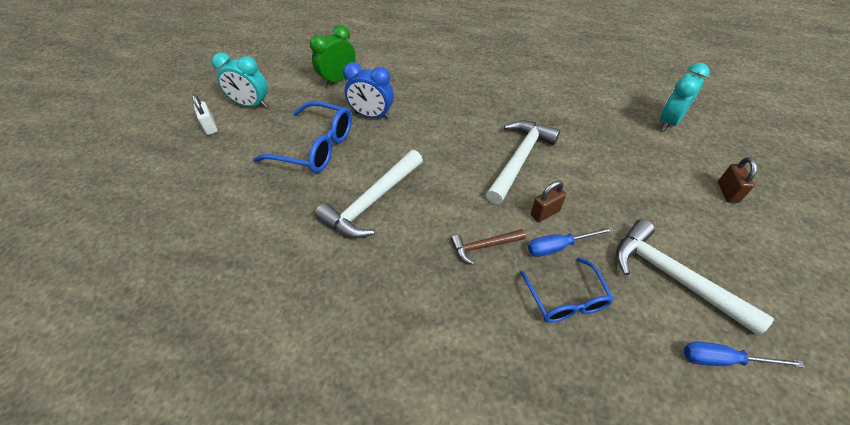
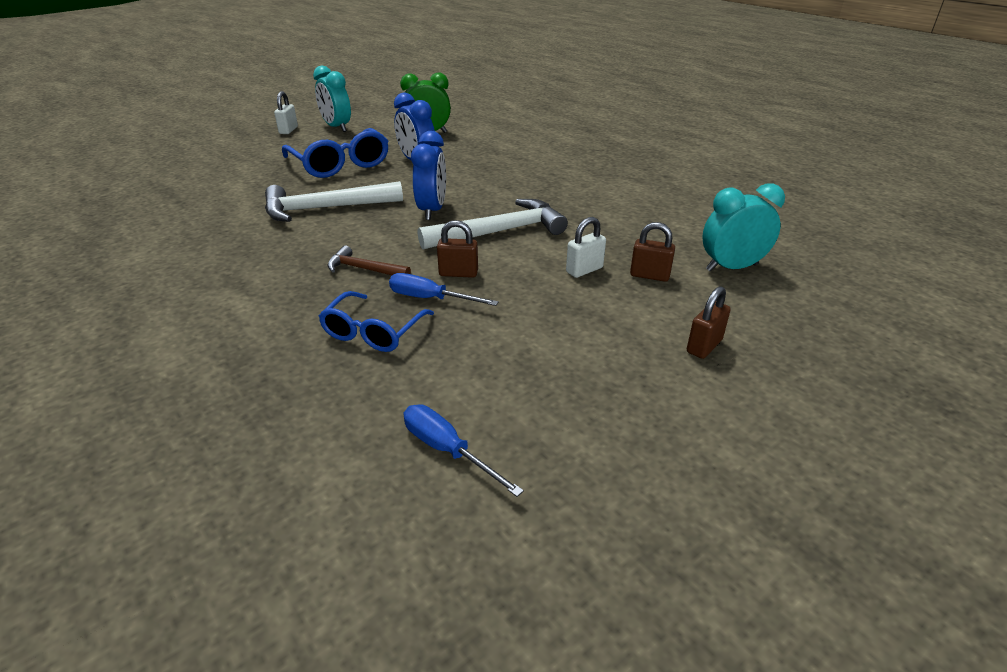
camera: 35 degrees right, 15 degrees down
white hammer [616,219,774,336] -> none
none -> blue clock [411,131,446,220]
none -> white padlock [566,217,606,278]
none -> brown padlock [630,222,675,282]

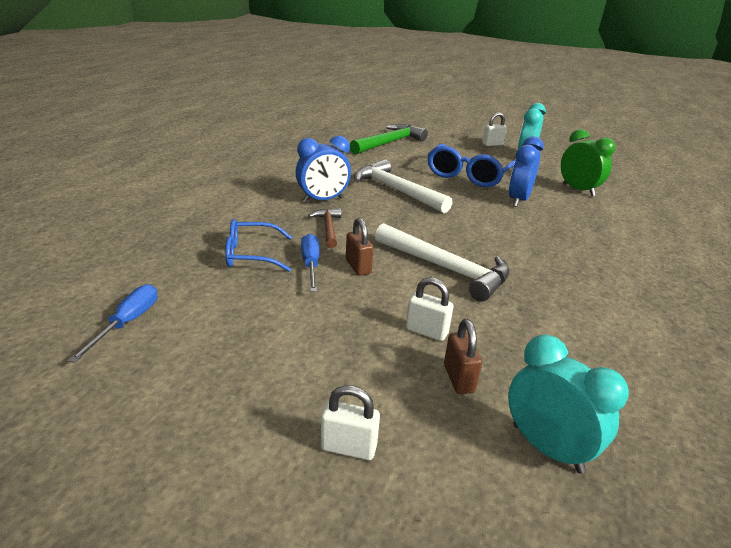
camera: 60 degrees right, 5 degrees down
blue clock [411,131,446,220] -> blue clock moved to [296,136,351,203]
brown padlock [687,286,731,359] -> white padlock [321,385,380,460]
none -> green hammer [350,124,428,154]

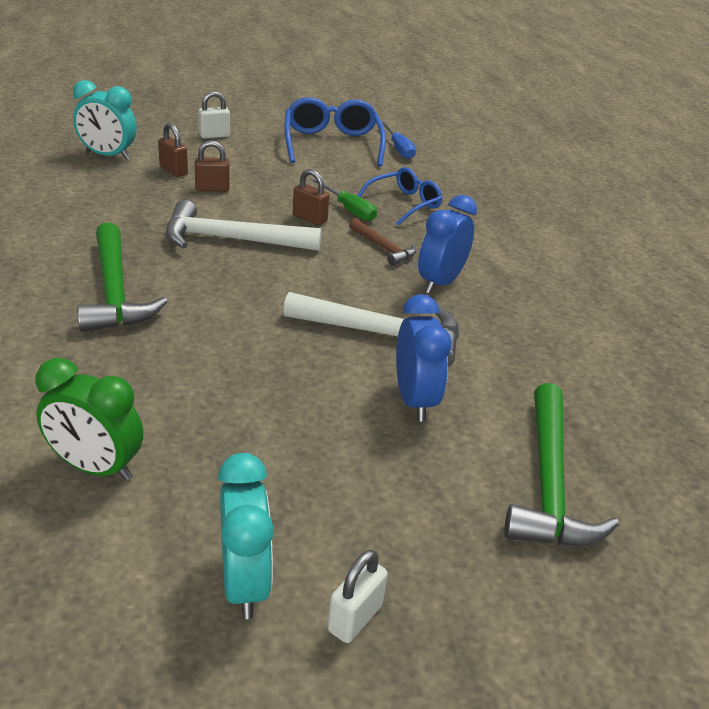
camera: 145 degrees right, 5 degrees up
blue screwdriver [301,234,319,292] -> green screwdriver [310,177,377,221]
white padlock [406,277,453,341] -> brown padlock [195,140,230,192]
blue glasses [427,144,515,187] -> blue glasses moved to [285,97,386,167]
blue clock [509,136,544,207] -> blue clock moved to [396,294,452,421]
none -> green hammer [77,222,168,332]

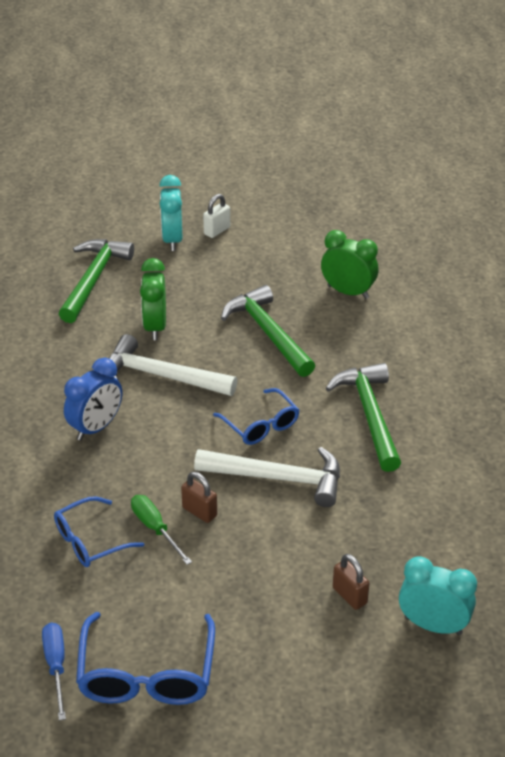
camera: 170 degrees left, 5 degrees up
brown padlock [195,140,230,192] -> none
white padlock [198,91,230,138] -> none
turquoise clock [218,453,274,619] -> turquoise clock moved to [159,175,183,251]
brown hammer [349,218,417,266] -> none
blue clock [396,294,452,421] -> green clock [140,258,166,340]
none -> blue glasses [213,388,299,445]
none -> green hammer [221,285,315,377]

